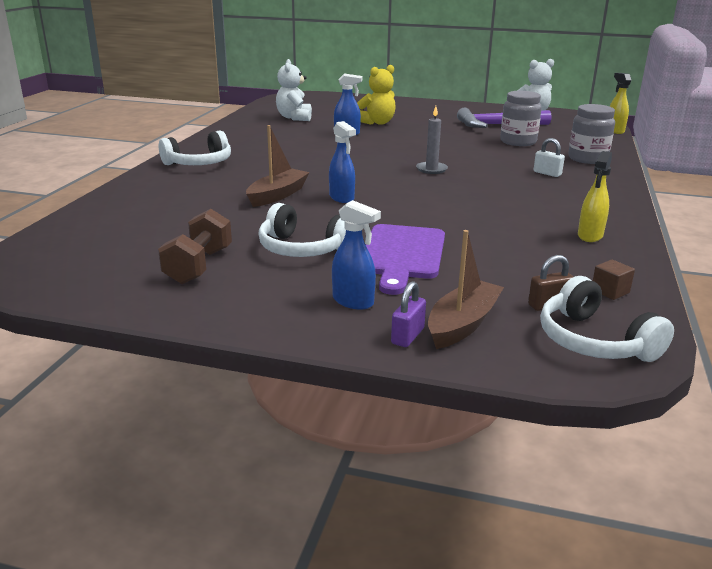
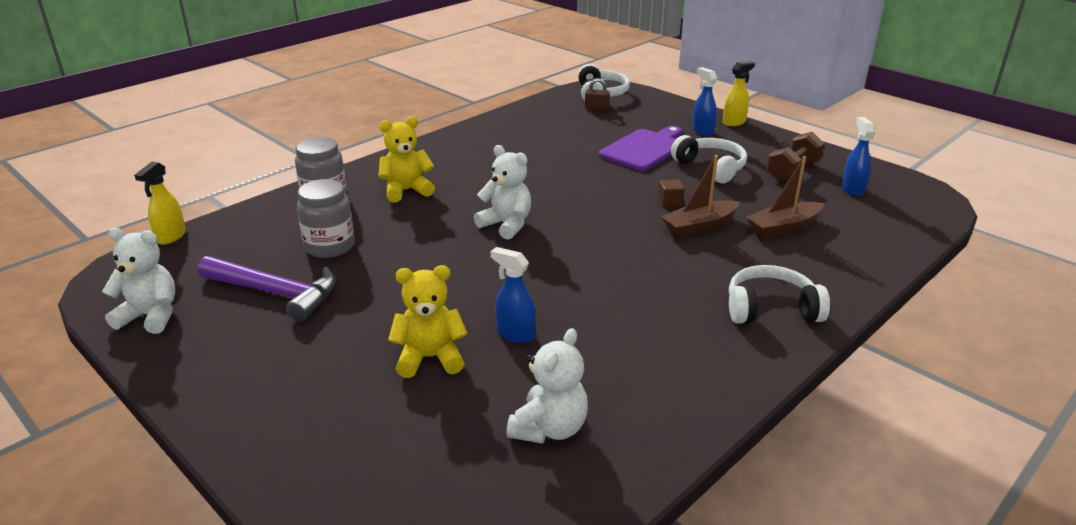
camera: 150 degrees left, 5 degrees up
blue spray bottle [329,121,356,203] -> blue spray bottle moved to [842,117,875,196]
purple padlock [391,281,426,347] -> none
grey candle [416,106,448,174] -> white teddy bear [474,145,531,240]
brown boat [428,230,504,349] -> brown boat moved to [746,156,824,238]
white padlock [533,138,565,177] -> yellow teddy bear [378,116,435,203]
yellow spray bottle [578,151,612,242] -> yellow spray bottle moved to [723,61,755,126]
brown cube [593,259,635,300] -> brown cube moved to [658,179,684,207]

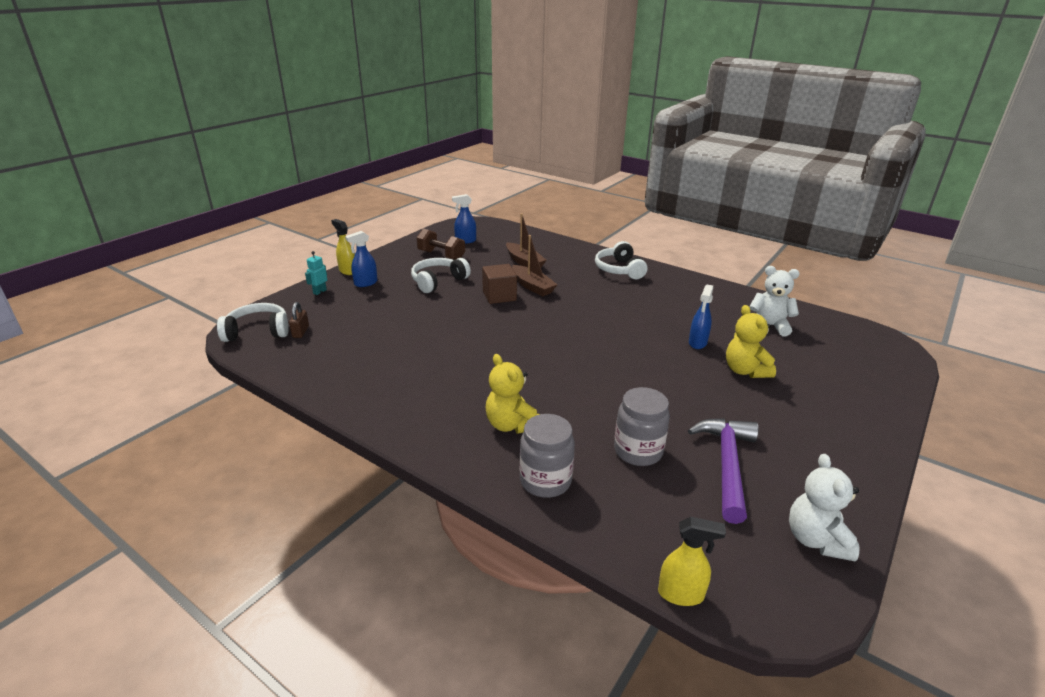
camera: 100 degrees left, 0 degrees up
white teddy bear [474,145,531,240] -> none
purple cutting board [599,126,682,171] -> none
brown cube [658,179,684,207] -> brown cube [482,264,517,304], size x1.85
none -> turquoise robot [305,251,327,295]

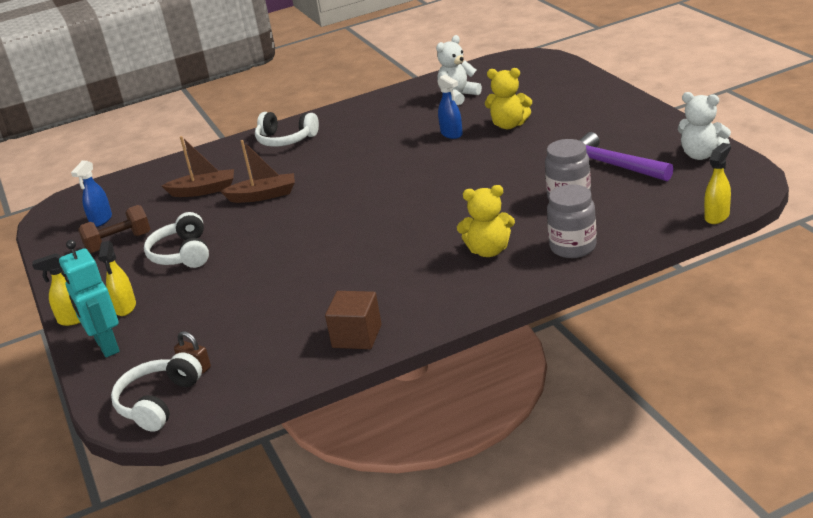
camera: 55 degrees left, 0 degrees up
turquoise robot [305,251,327,295] -> turquoise robot [59,240,120,357], size x2.00
blue spray bottle [345,231,377,287] -> yellow spray bottle [98,241,136,316]
brown cube [482,264,517,304] -> brown cube moved to [325,291,382,349]

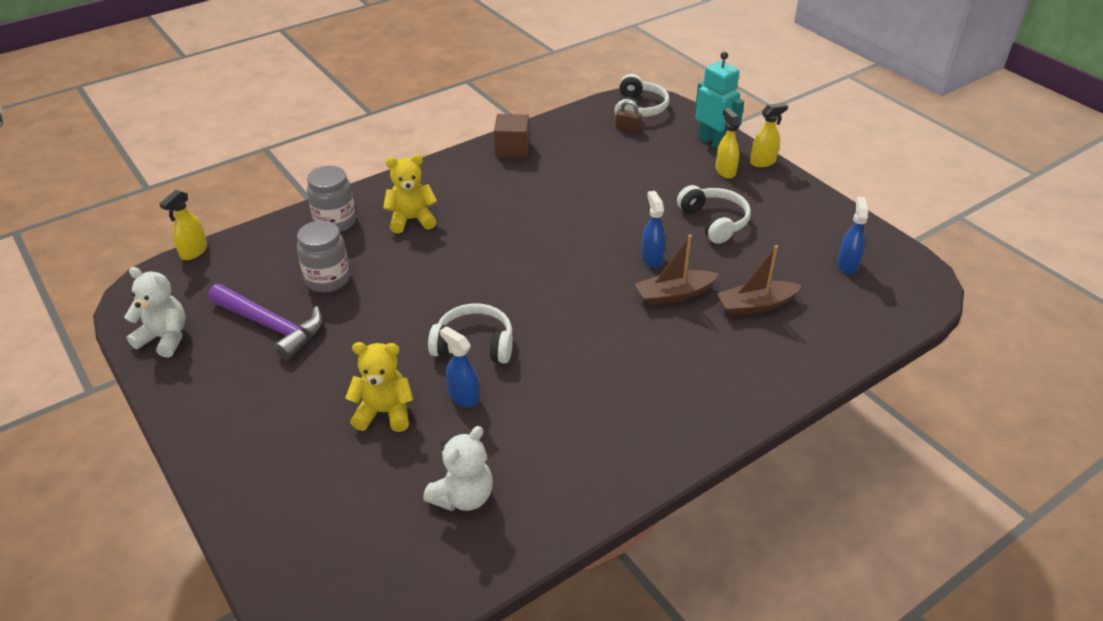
camera: 165 degrees right, 10 degrees up
brown dumbbell [78,205,150,253] -> none
white headphones [255,112,319,147] -> white headphones moved to [428,304,513,364]
none -> blue spray bottle [641,191,665,268]

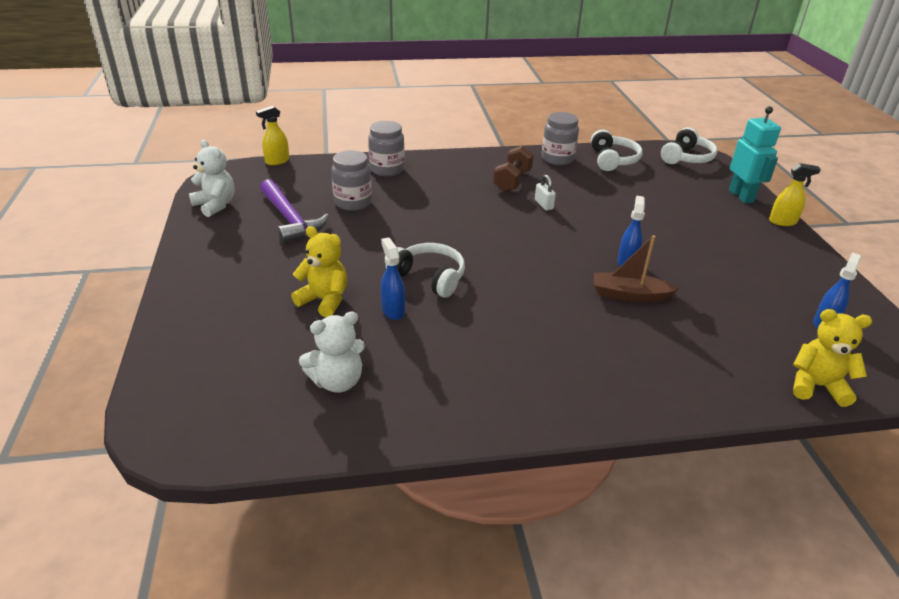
camera: 25 degrees right, 5 degrees down
yellow teddy bear [383,154,437,233] -> yellow teddy bear moved to [793,309,872,407]
brown cube [494,114,529,158] -> grey jar [542,112,579,165]
brown padlock [616,100,642,133] -> none
white headphones [677,185,751,244] -> white headphones moved to [591,129,643,171]
yellow spray bottle [715,108,740,179] -> none
brown boat [717,245,802,316] -> none
none -> brown dumbbell [493,146,534,192]
none -> white padlock [535,175,556,210]

